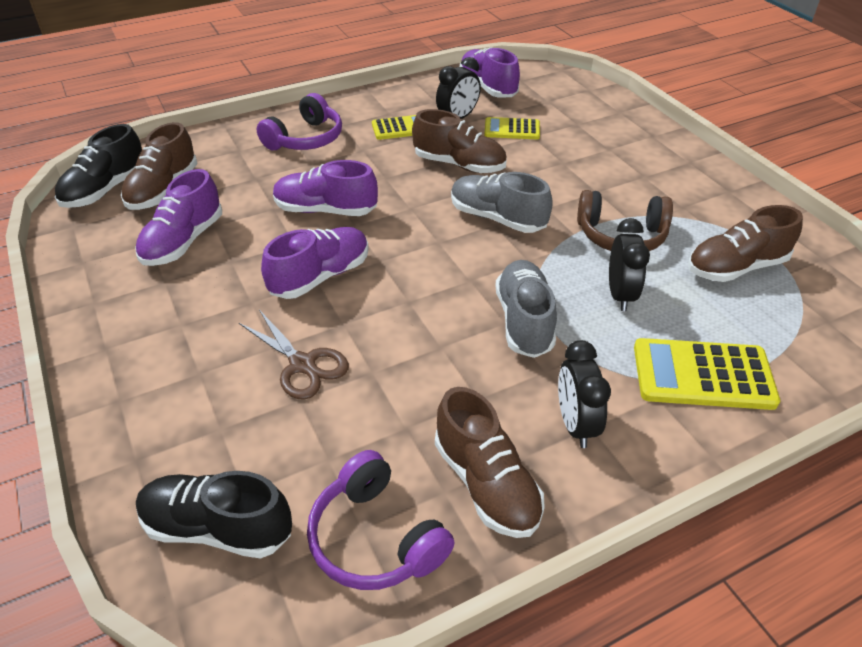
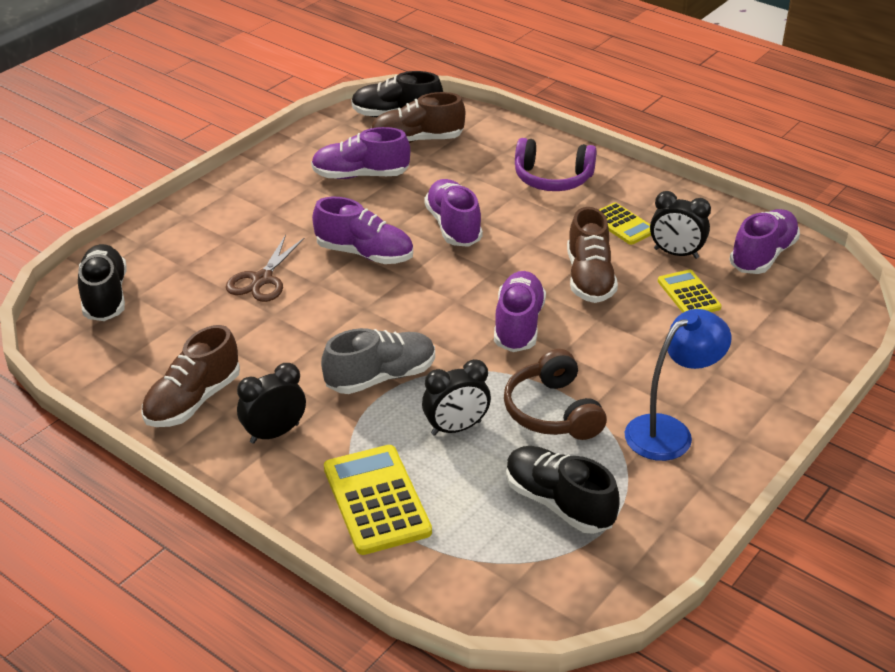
camera: 65 degrees right, 5 degrees down
purple headphones [307,450,455,590] -> none
grey shoe [451,172,553,233] -> purple shoe [494,271,546,352]
brown shoe [688,205,803,282] -> black shoe [506,446,619,534]
none -> blue lamp [625,309,731,461]

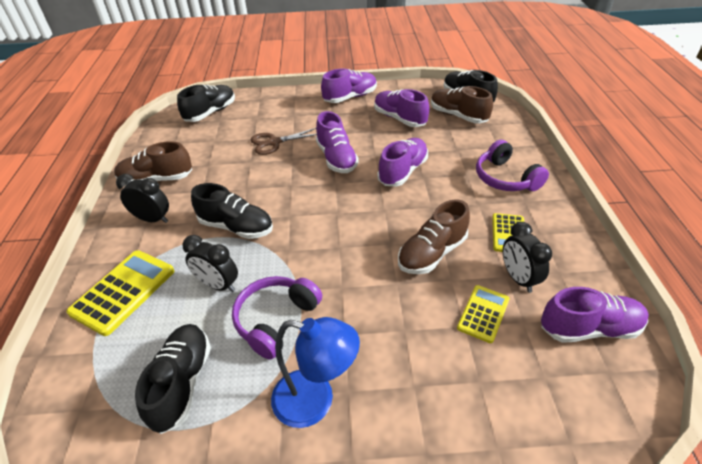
camera: 50 degrees right, 5 degrees up
grey shoe [321,328,435,394] -> black shoe [191,183,273,239]
purple shoe [494,271,546,352] -> purple shoe moved to [321,68,377,103]
brown headphones [504,349,607,440] -> purple headphones [232,276,322,360]

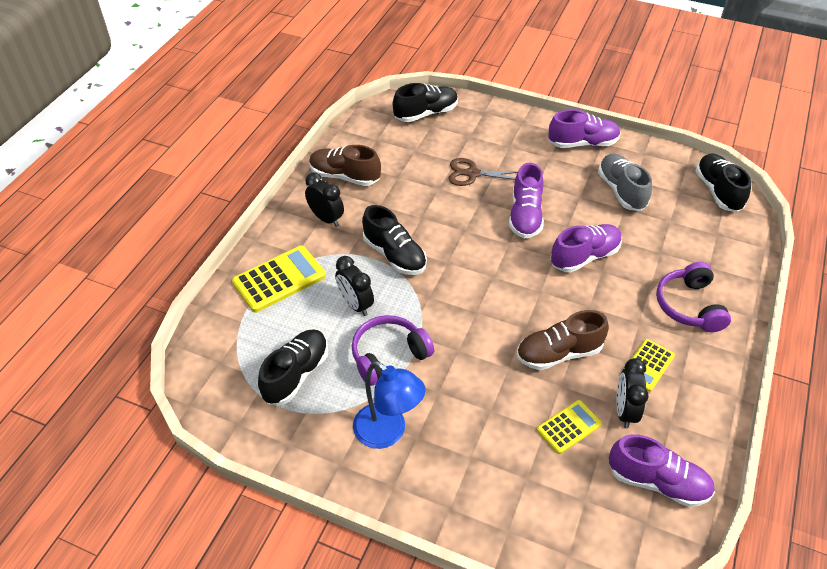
camera: 25 degrees right, 5 degrees up
purple shoe [374,89,429,127] -> grey shoe [598,154,652,211]
brown shoe [431,86,493,124] -> none

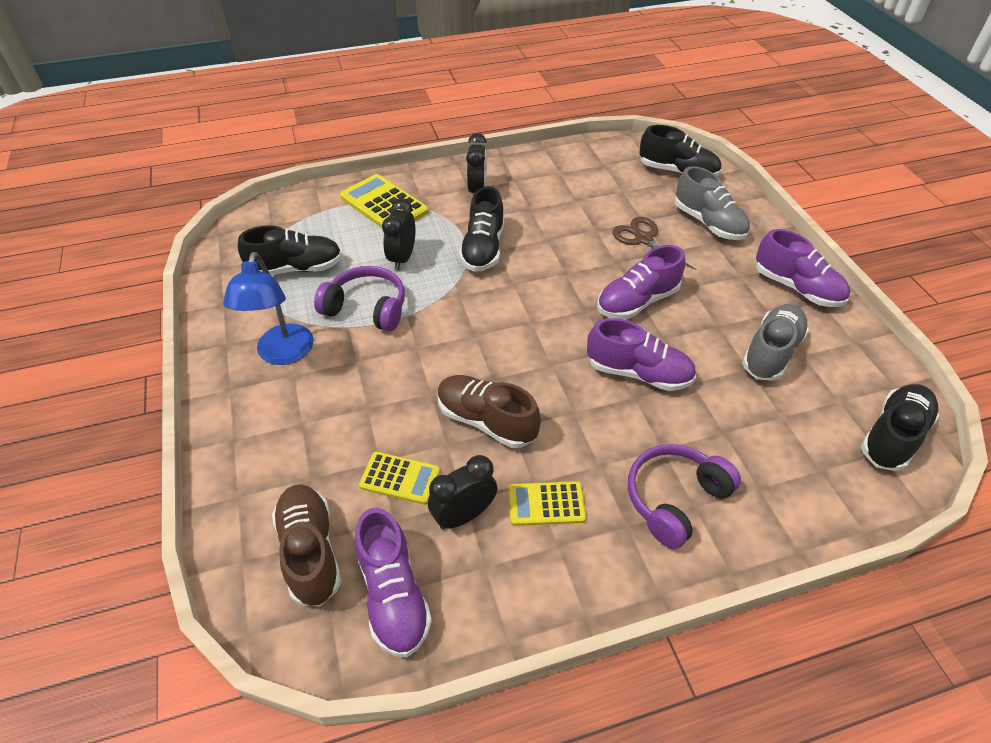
camera: 50 degrees right, 0 degrees up
yellow calculator [232,245,326,312] -> yellow calculator turned 150 degrees counterclockwise [340,174,429,228]
brown shoe [309,145,381,186] -> brown shoe moved to [272,484,341,606]
none -> grey shoe [675,166,750,240]

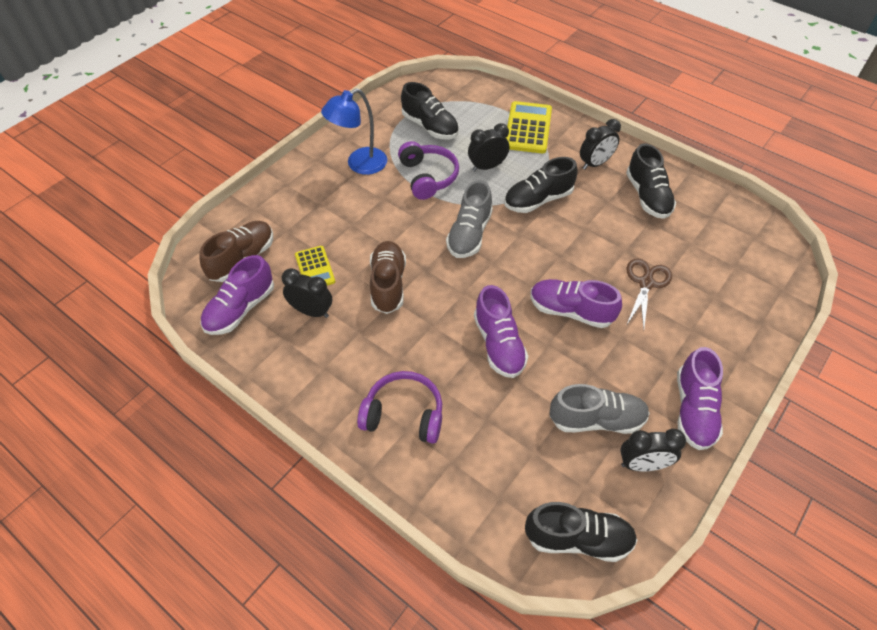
camera: 55 degrees right, 5 degrees up
yellow calculator [508,481,586,526] -> none
black shoe [640,125,722,176] -> black shoe moved to [626,144,676,219]
grey shoe [675,166,750,240] -> grey shoe moved to [446,180,493,258]
none -> black clock [620,429,686,471]

